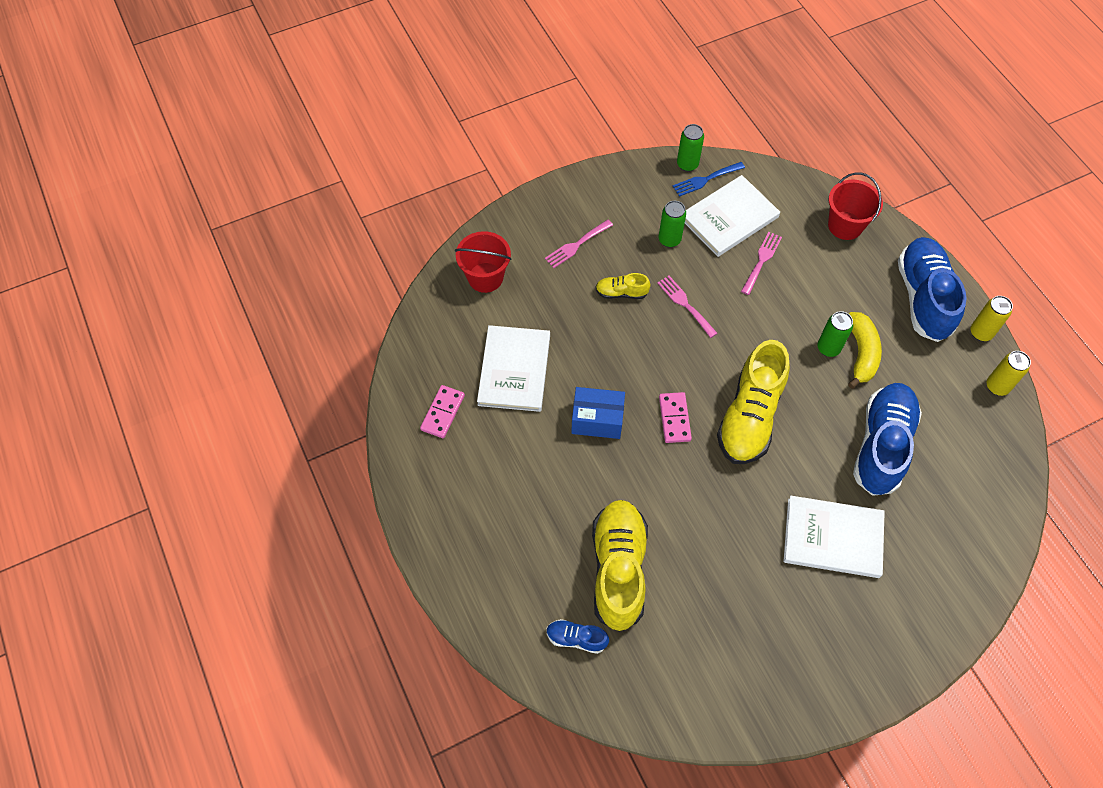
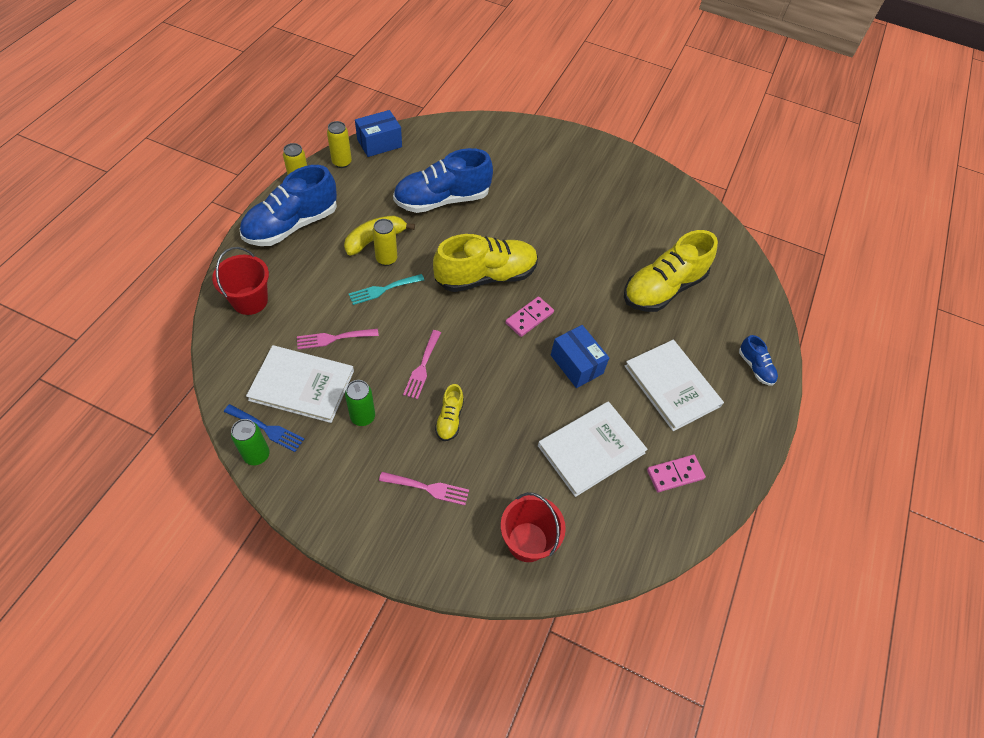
camera: 135 degrees left, 5 degrees down
blue shoe [546,619,609,654] -> blue shoe moved to [739,335,778,386]
yellow shoe [595,273,650,299] -> yellow shoe turned 45 degrees clockwise [435,384,464,441]
white book [784,496,885,578] -> white book moved to [625,340,724,431]
green can [817,311,853,357] -> yellow can [373,219,397,266]
none -> turquoise fork [349,274,424,305]
none -> blue box [355,110,402,157]

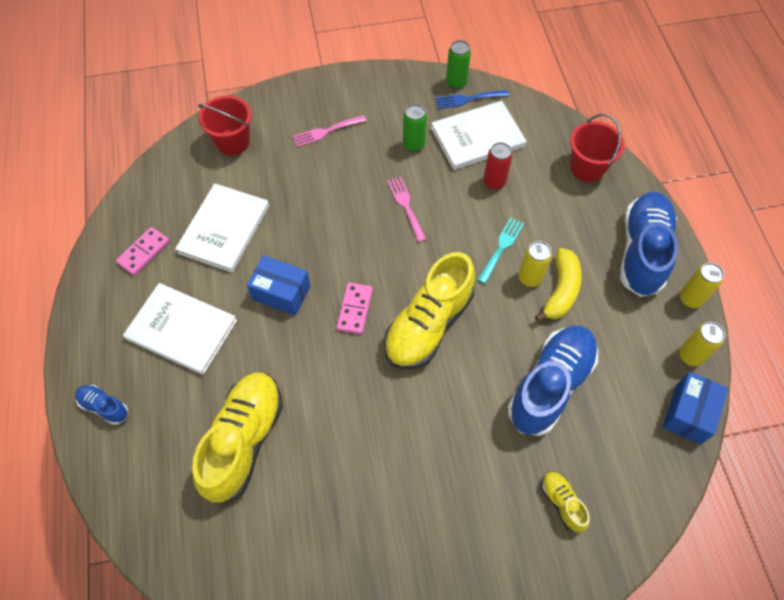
camera: 150 degrees right, 5 degrees up
pink fork [297,329,379,349] -> red can [483,142,512,190]
yellow shoe [435,384,464,441] -> yellow shoe moved to [541,471,590,532]

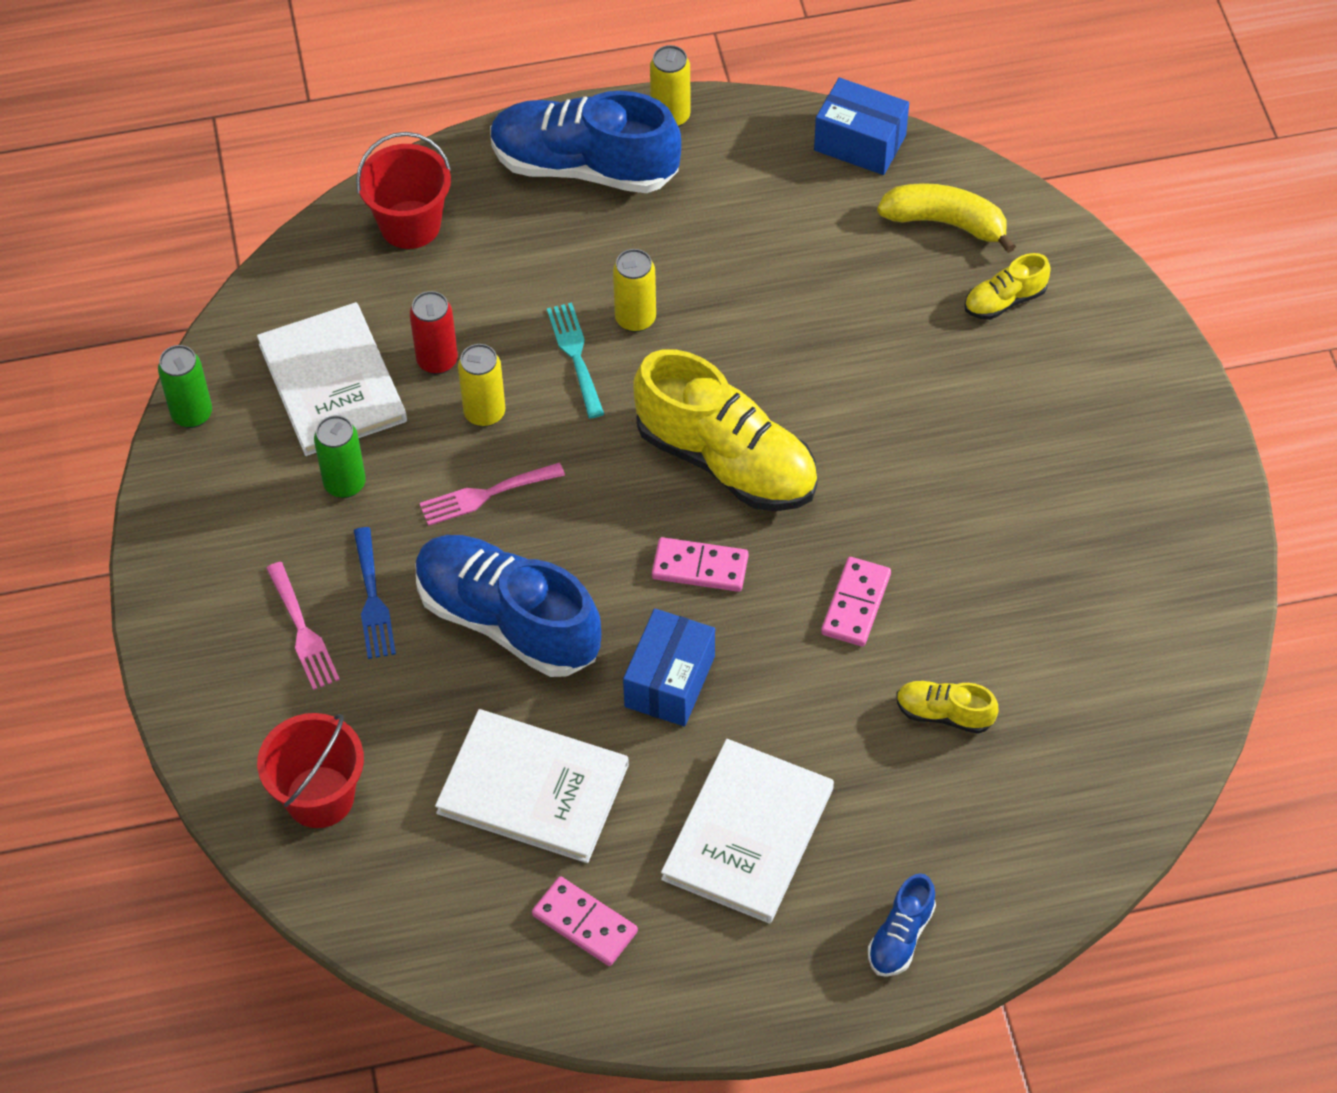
camera: 90 degrees left, 5 degrees down
yellow shoe [192,373,283,503] -> yellow shoe [896,681,998,734], size x0.46
blue fork [435,90,509,109] -> blue fork moved to [354,527,396,659]
turquoise fork [477,218,524,284] -> turquoise fork turned 45 degrees clockwise [547,303,604,418]
blue shoe [508,326,598,436] -> blue shoe moved to [416,535,601,677]
yellow banana [535,248,582,322] -> yellow banana moved to [877,183,1016,253]
yellow can [679,322,725,366] -> yellow can moved to [458,344,505,427]
none -> pink domino [821,557,891,646]

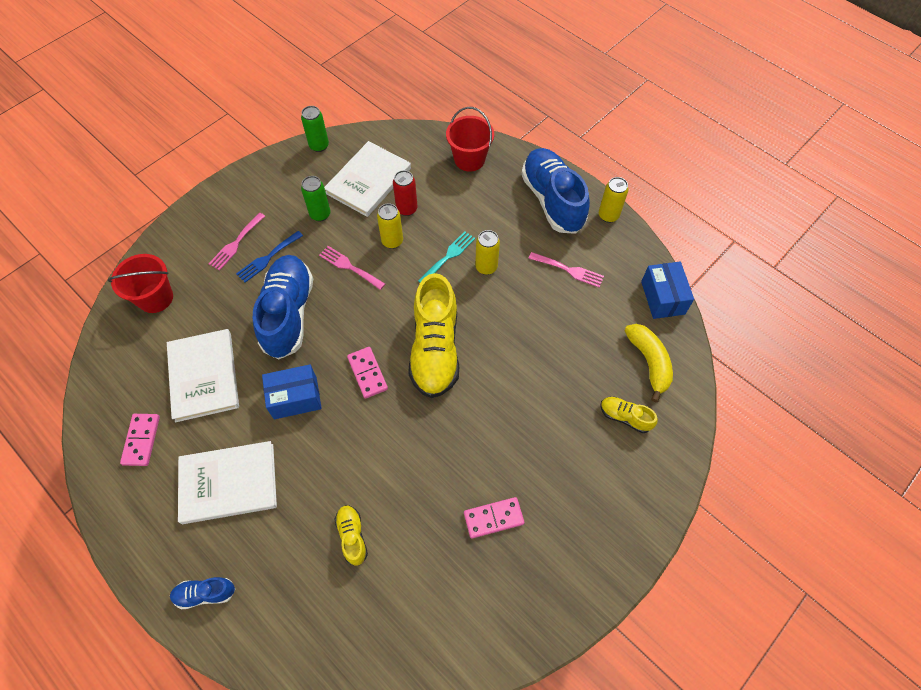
camera: 55 degrees right, 5 degrees up
pink domino [821,557,891,646] -> pink domino moved to [464,497,524,539]
none -> pink fork [528,252,604,287]

